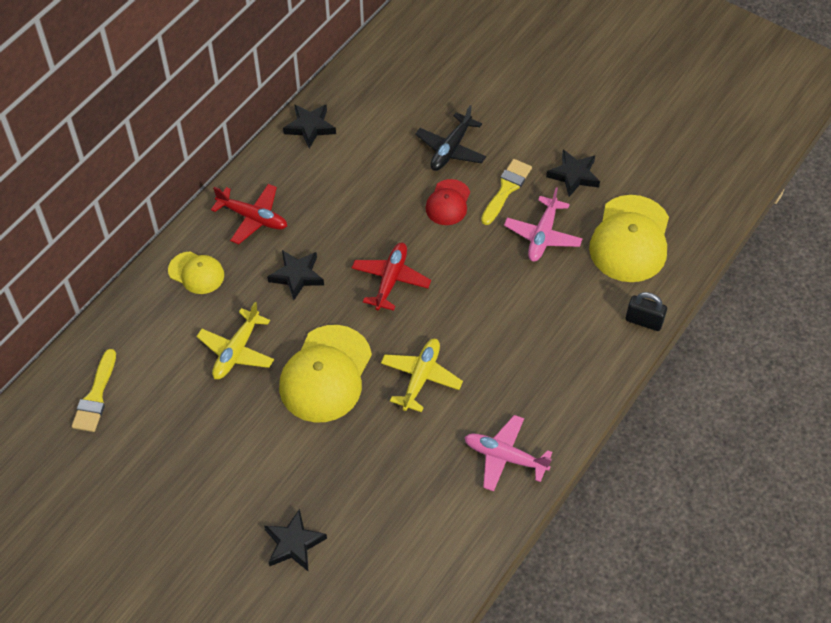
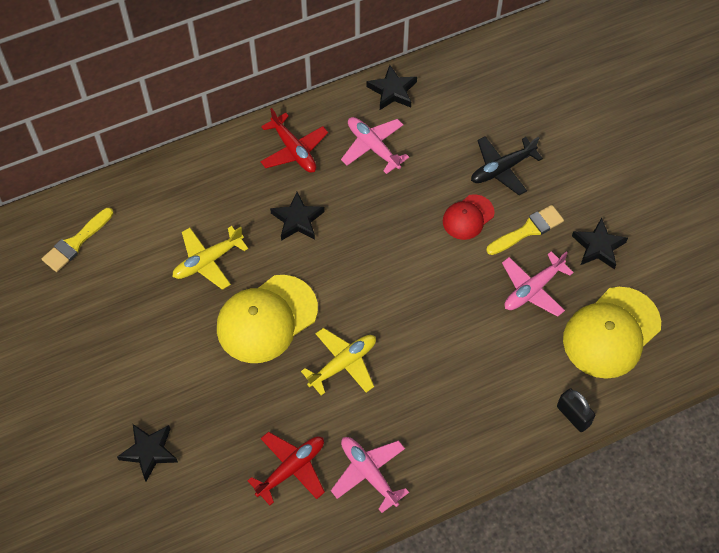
camera: 30 degrees right, 5 degrees up
yellow cap [168,251,224,294] -> none
red plane [352,242,431,311] -> red plane moved to [247,432,325,505]
none -> pink plane [341,117,409,174]

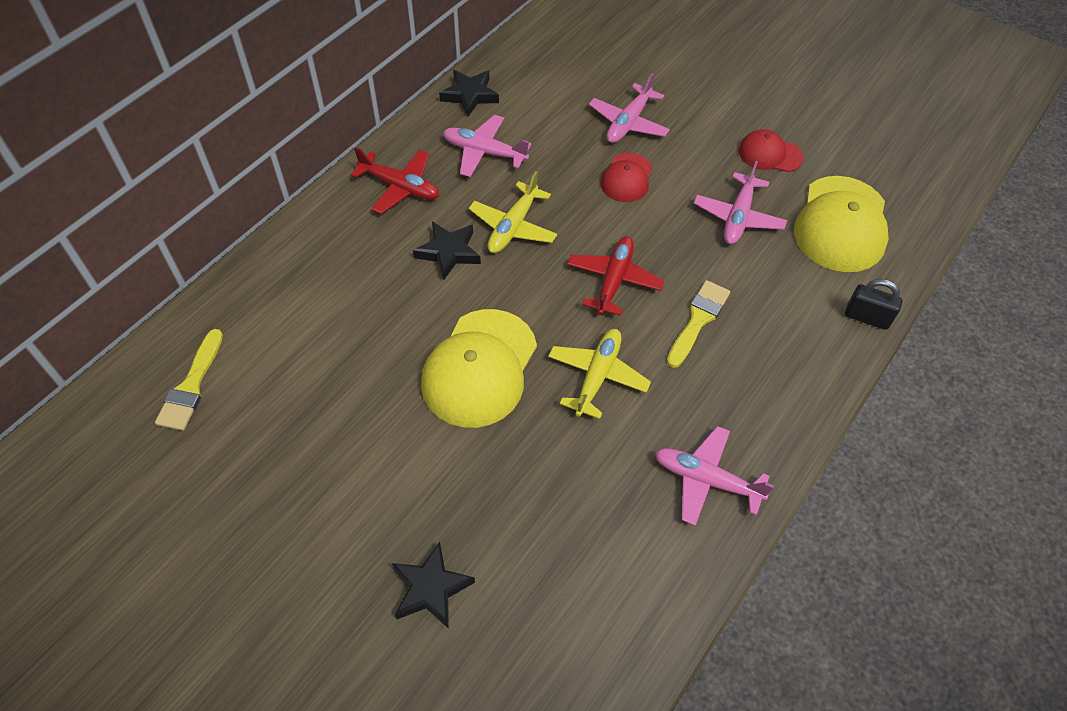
camera: 30 degrees left, 5 degrees down
yellow plane [172,226,248,290] -> yellow plane moved to [469,171,557,253]
red plane [247,432,325,505] -> red plane moved to [567,236,664,316]
black plane [471,136,543,195] -> pink plane [589,73,670,143]
yellow brush [486,205,564,255] -> yellow brush moved to [667,280,730,368]
black star [572,218,628,269] -> red cap [739,129,803,172]

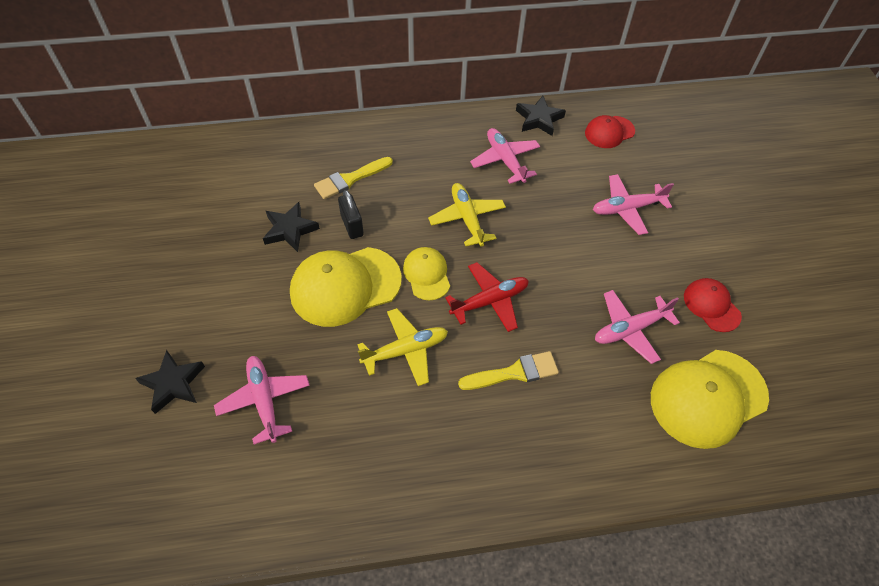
camera: 45 degrees right, 0 degrees up
yellow brush [155,329,223,431] -> yellow brush moved to [314,157,393,199]
red plane [351,147,440,214] -> none
black star [413,221,481,280] -> black star moved to [263,202,320,252]
yellow plane [469,171,557,253] -> yellow plane turned 90 degrees clockwise [428,183,506,247]
red cap [600,153,652,202] -> red cap moved to [585,115,635,148]
pink plane [655,426,774,526] -> pink plane moved to [214,356,310,445]
black padlock [845,279,902,330] -> black padlock moved to [338,190,364,239]
none -> yellow cap [403,247,450,300]

